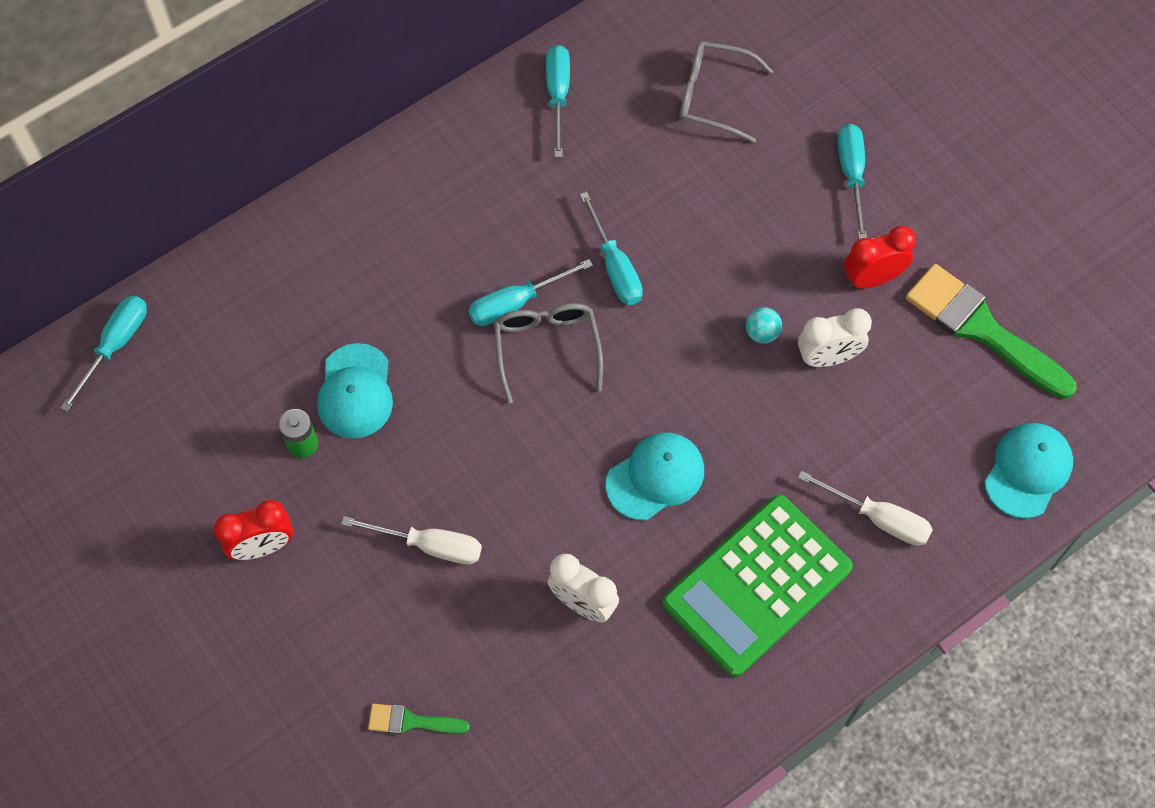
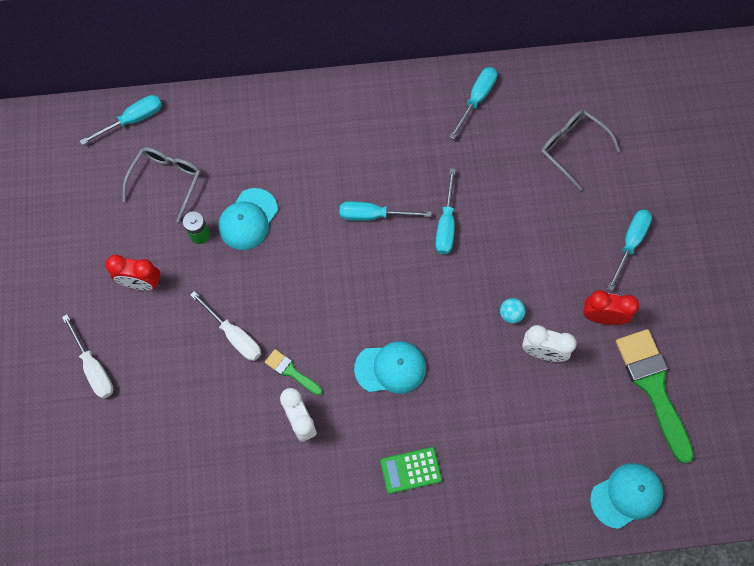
camera: 30 degrees right, 5 degrees up
green brush [368,704,470,734] -> green brush moved to [265,349,322,395]
grey glasses [494,303,603,404] -> grey glasses moved to [122,147,201,223]
green calculator [662,495,853,677] -> green calculator [380,447,442,494], size x0.48
white screwdriver [798,471,933,546] -> white screwdriver moved to [62,314,114,399]

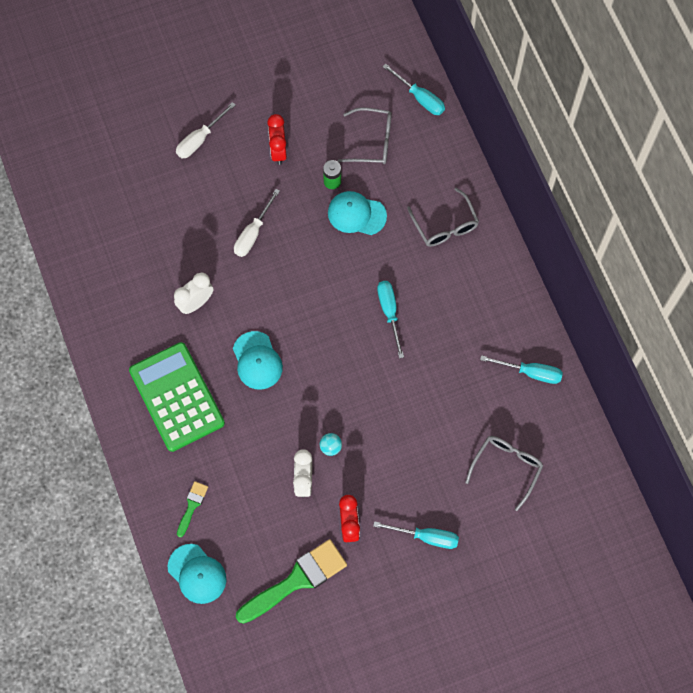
camera: 75 degrees right, 0 degrees up
green brush [265,349,322,395] -> green brush moved to [177,481,208,537]
green calculator [380,447,442,494] -> green calculator [129,342,225,452], size x2.10
turquoise screwdriver [435,168,456,254] -> none
none -> grey glasses [407,188,479,247]

